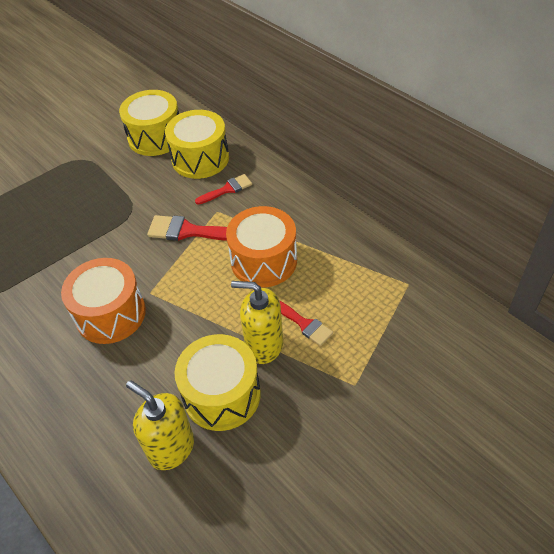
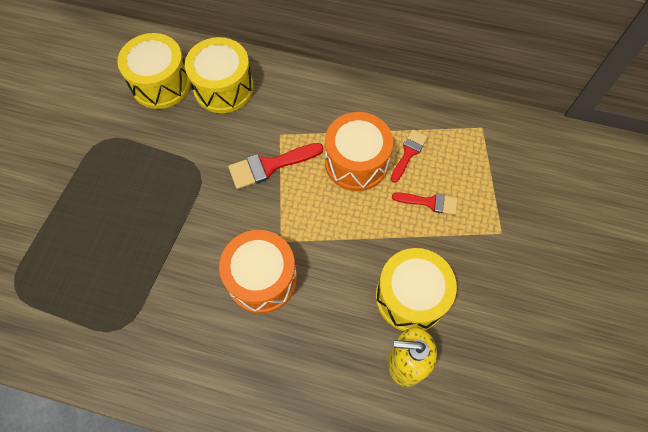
camera: 35 degrees left, 15 degrees up
red brush [195,174,252,205] -> red brush moved to [391,130,428,183]
yellow soap dispenser [231,281,283,364] -> none

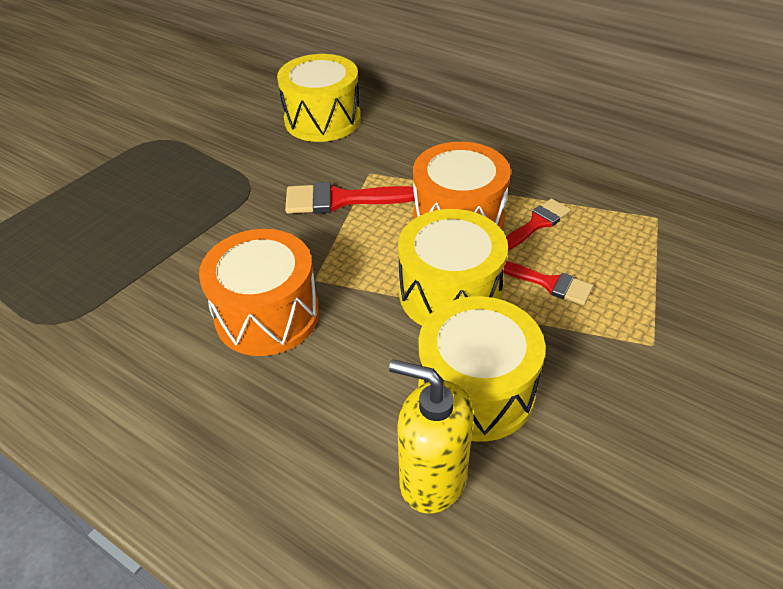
camera: 20 degrees right, 20 degrees down
yellow drum [117,33,191,109] -> yellow drum moved to [398,209,508,326]

